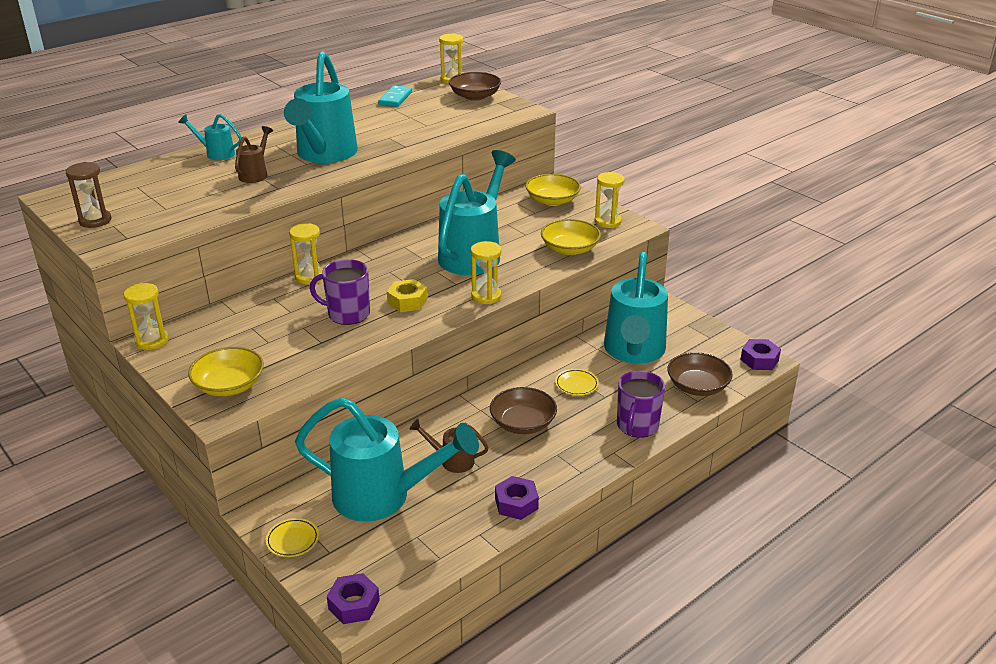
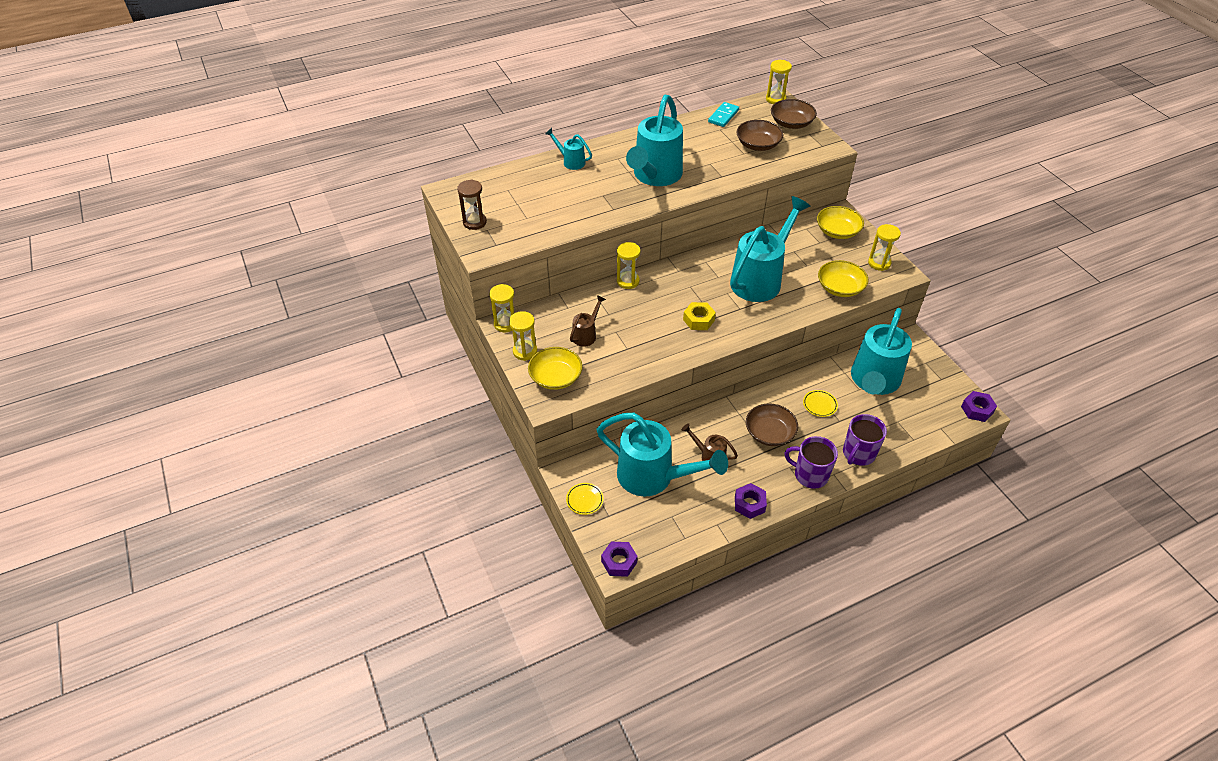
camera: 15 degrees right, 15 degrees up
brown watering can [235,126,273,183] -> brown watering can moved to [570,295,606,347]
purple mug [310,259,370,325] -> purple mug moved to [785,436,838,489]
yellow hourglass [471,241,502,304] -> yellow hourglass moved to [509,311,537,361]
brown bowl [667,352,733,396] -> brown bowl moved to [737,120,784,151]

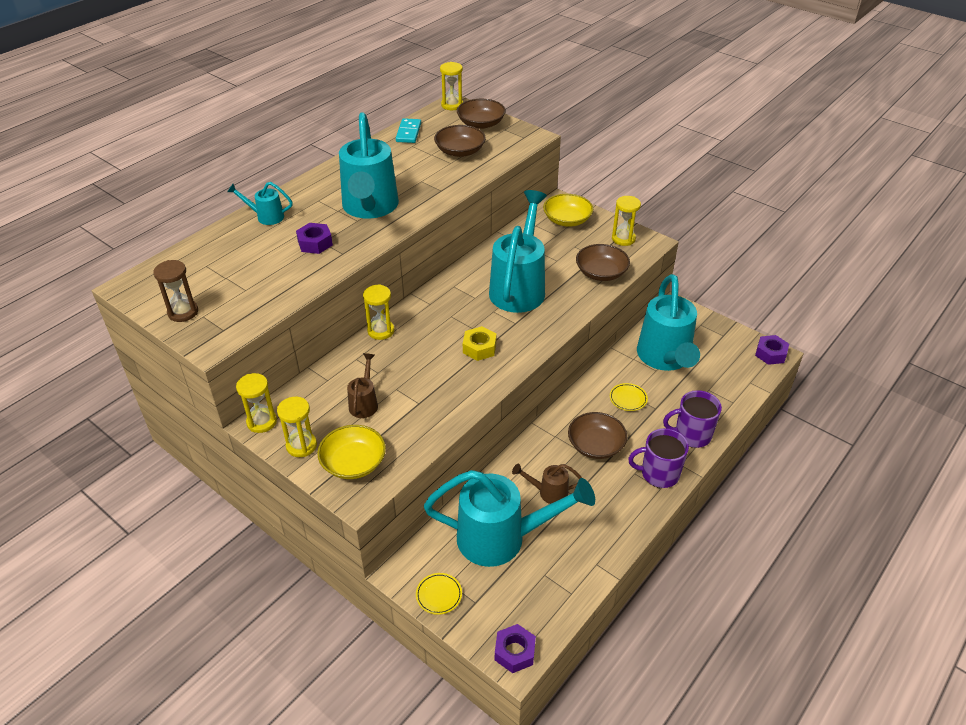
camera: 25 degrees left, 5 degrees down
purple nut [735,483,767,519] -> purple nut moved to [296,223,333,254]
yellow bowl [818,260,868,297] -> brown bowl [576,244,630,281]
purple mug [843,414,887,466] -> purple mug turned 75 degrees clockwise [663,390,722,448]

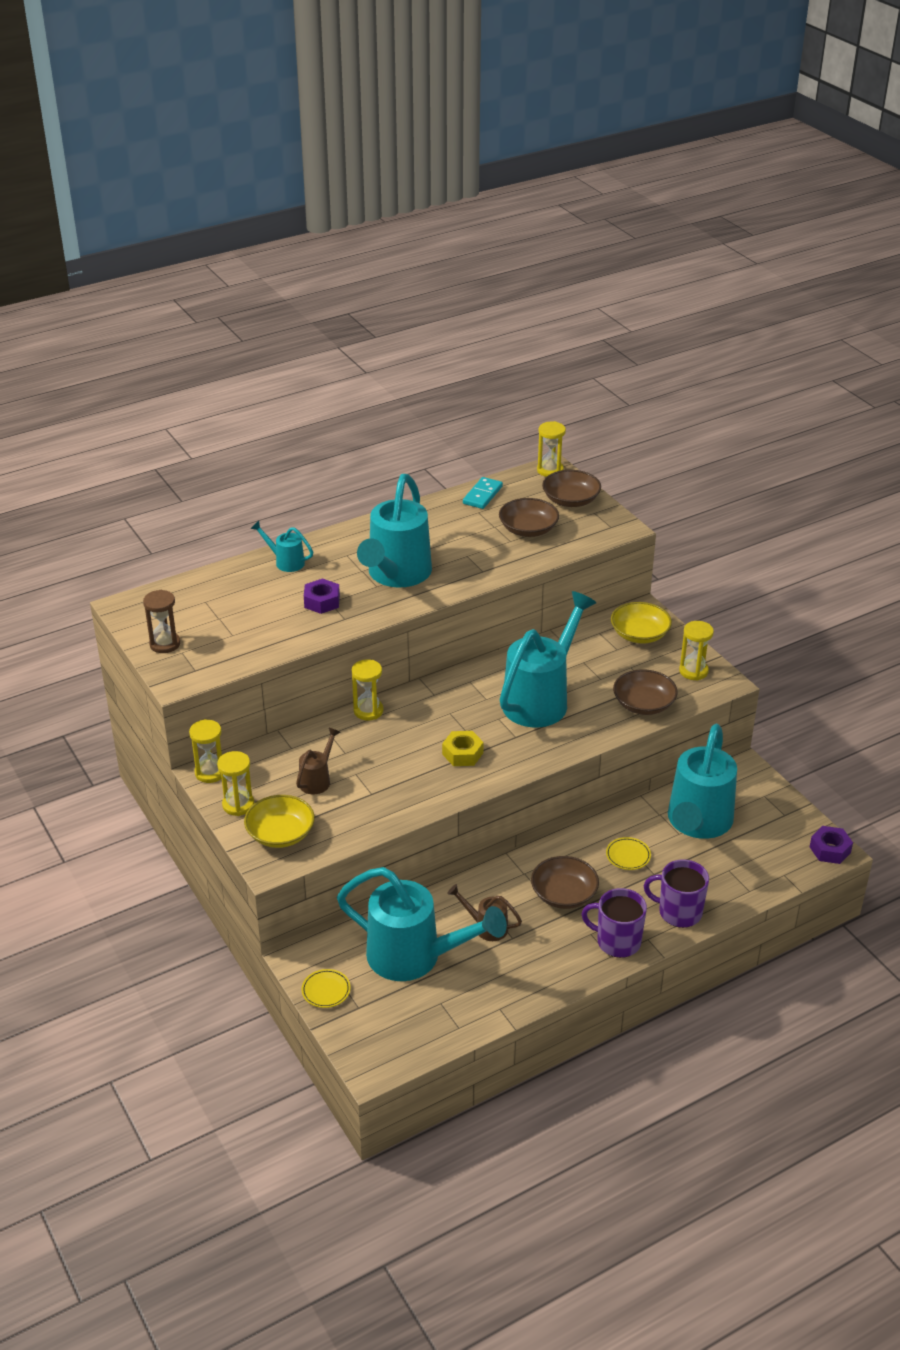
camera: 20 degrees right, 5 degrees down
purple nut [495,624,536,673] -> none

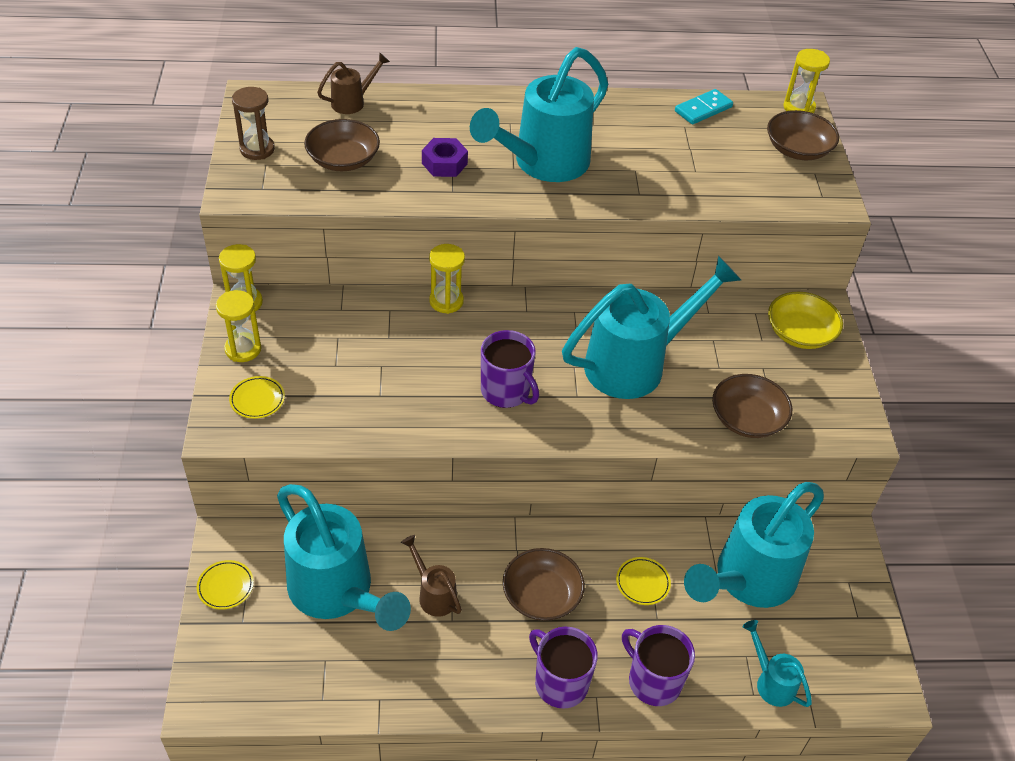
camera: 25 degrees right, 10 degrees up
yellow bowl [244,795,315,848] -> yellow plate [229,376,285,419]
turquoise watering can [250,521,313,572] -> turquoise watering can moved to [743,620,812,707]
brown watering can [296,728,340,794] -> brown watering can moved to [317,53,390,114]
yellow nut [442,731,484,766] -> purple mug [481,330,539,408]
brown bowl [499,498,559,537] -> brown bowl moved to [304,119,380,171]
yellow hourglass [679,621,714,681] -> none
purple nut [810,826,853,864] -> none

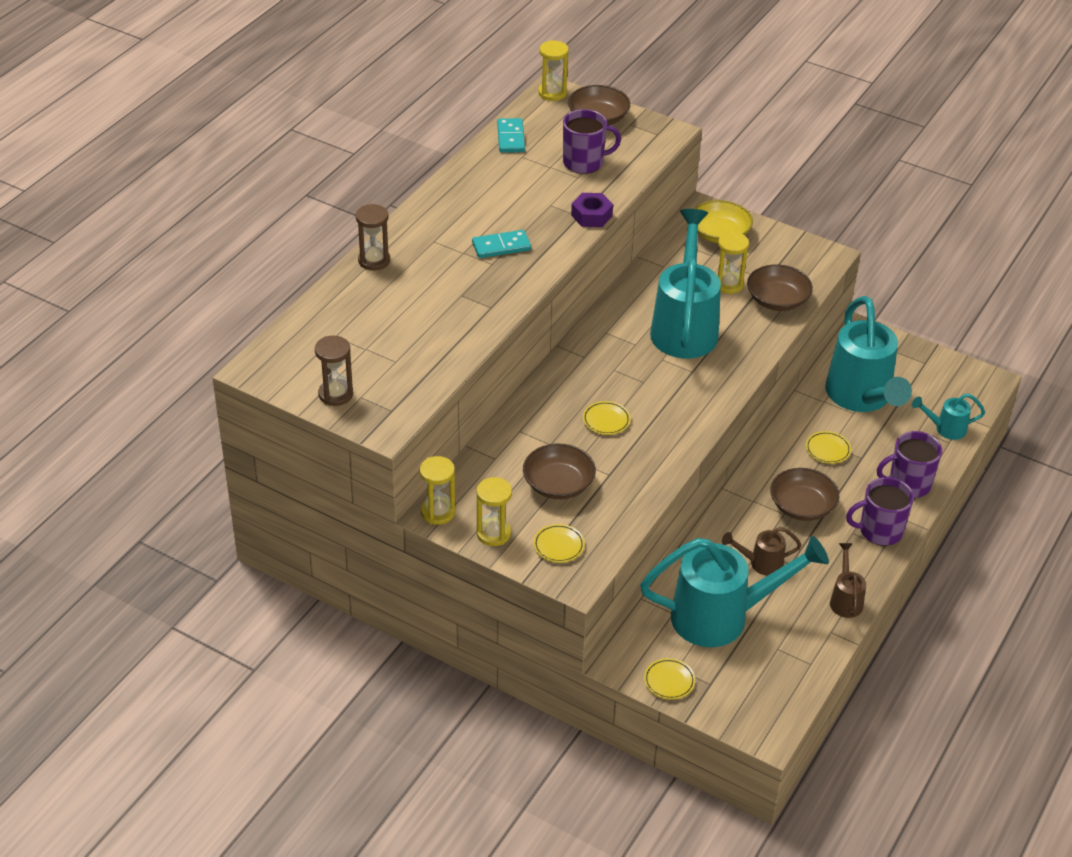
camera: 55 degrees left, 5 degrees down
brown bowl [304,119,380,171] -> brown bowl moved to [523,444,596,499]
brown watering can [317,53,390,114] -> brown watering can moved to [830,543,866,618]
purple nut [422,138,468,177] -> purple nut moved to [571,193,613,227]
yellow hourglass [429,244,465,314] -> yellow hourglass moved to [717,232,749,294]
turquoise watering can [470,47,608,182] -> turquoise domino [472,230,531,258]
purple mug [481,330,539,408] -> purple mug moved to [563,109,621,174]
none -> brown hourglass [356,204,390,270]
none -> yellow plate [583,401,630,435]

